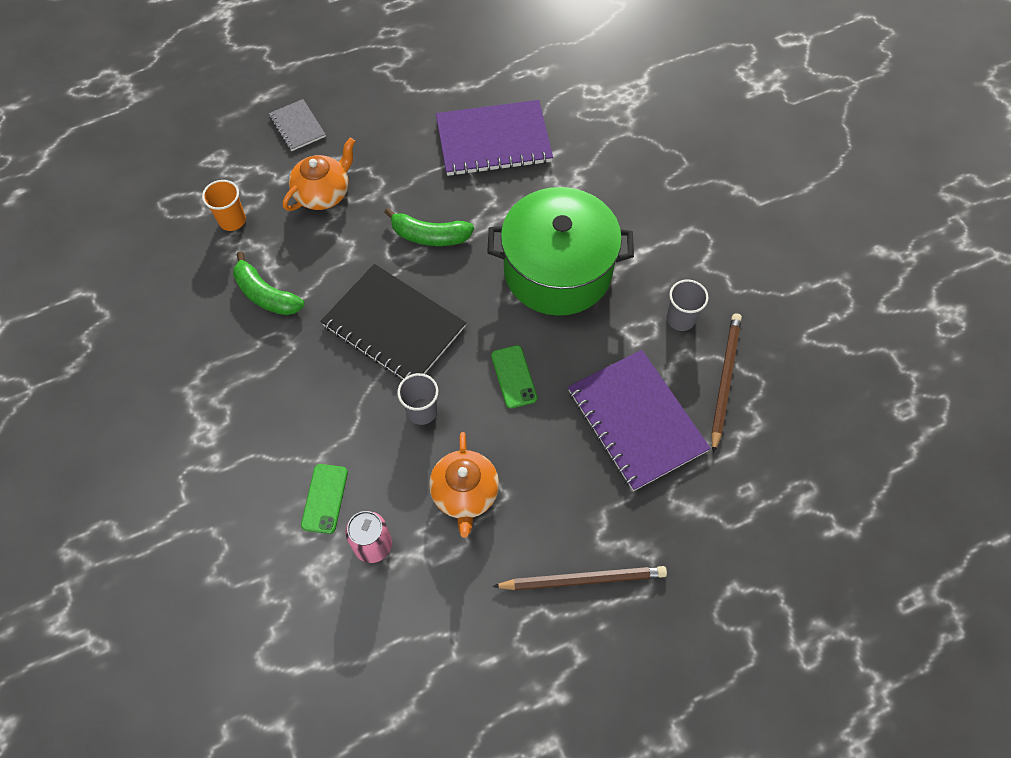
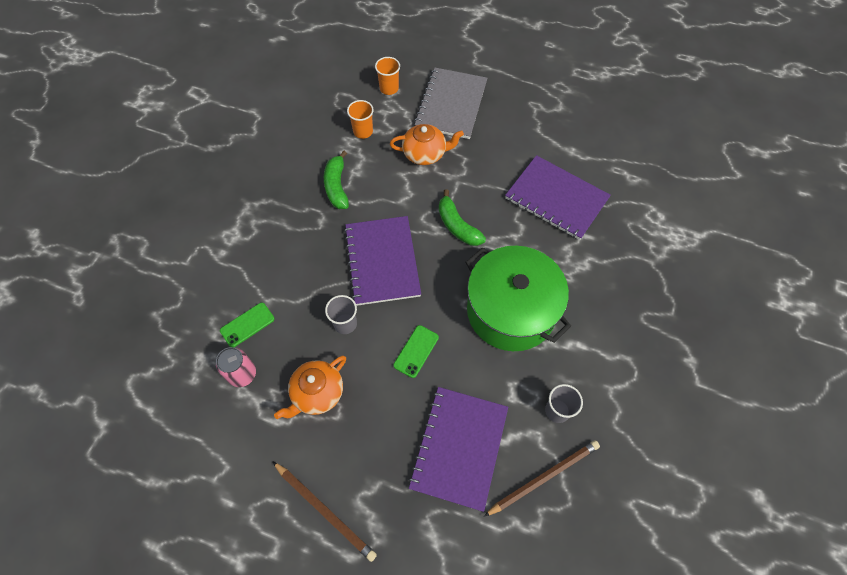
camera: 45 degrees right, 0 degrees up
grey notebook [269,99,326,151] -> grey notebook [414,68,487,139], size x1.97
black notebook [320,264,466,379] -> purple notebook [344,216,421,306]
none -> orange cup [375,57,400,95]

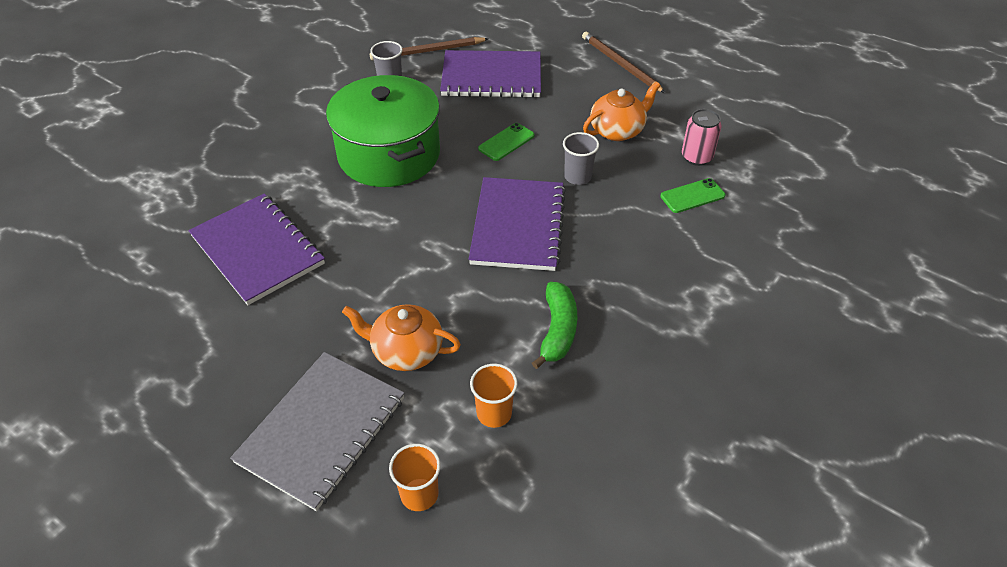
camera: 165 degrees left, 15 degrees down
purple notebook [408,387,508,512] -> purple notebook turned 60 degrees clockwise [440,50,541,98]
green banana [439,189,486,246] -> none

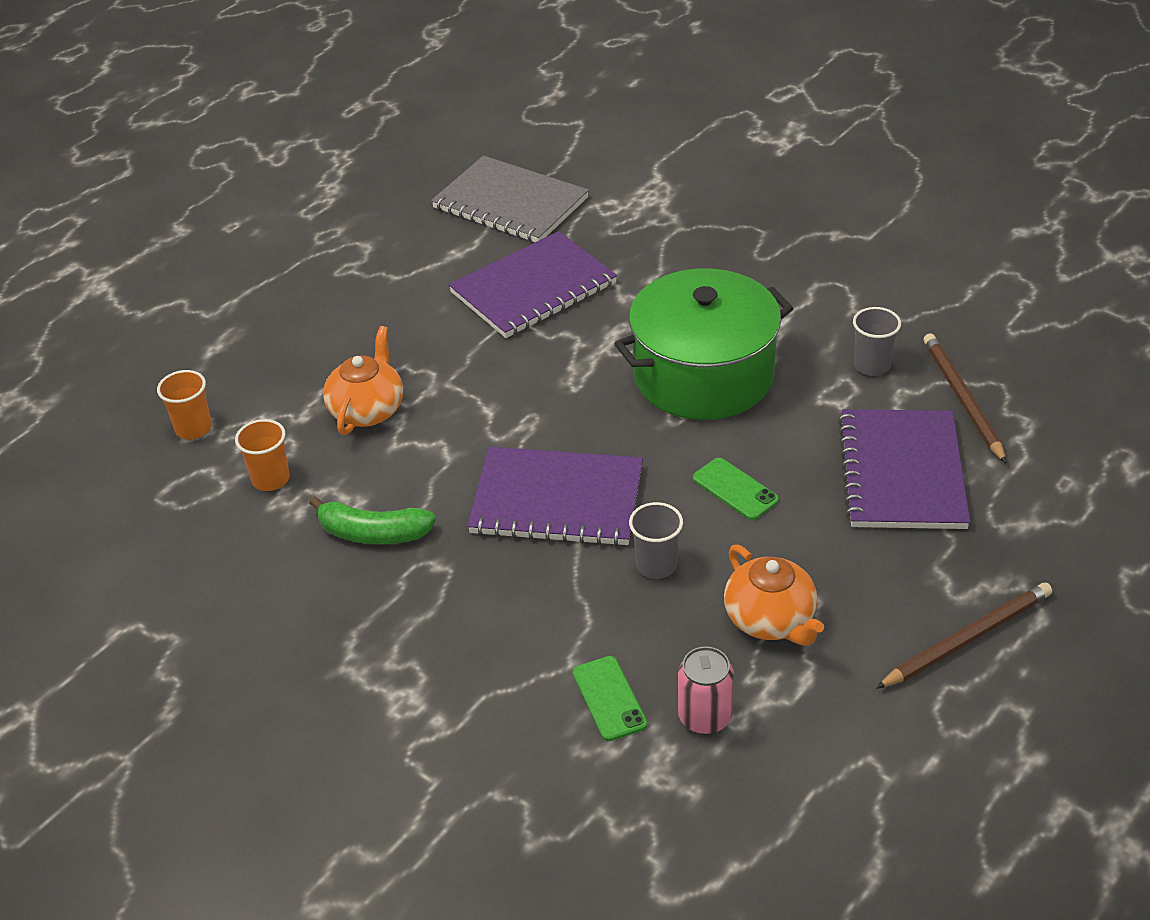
camera: 95 degrees right, 5 degrees down
grey notebook [230,352,404,511] -> grey notebook moved to [431,155,589,242]

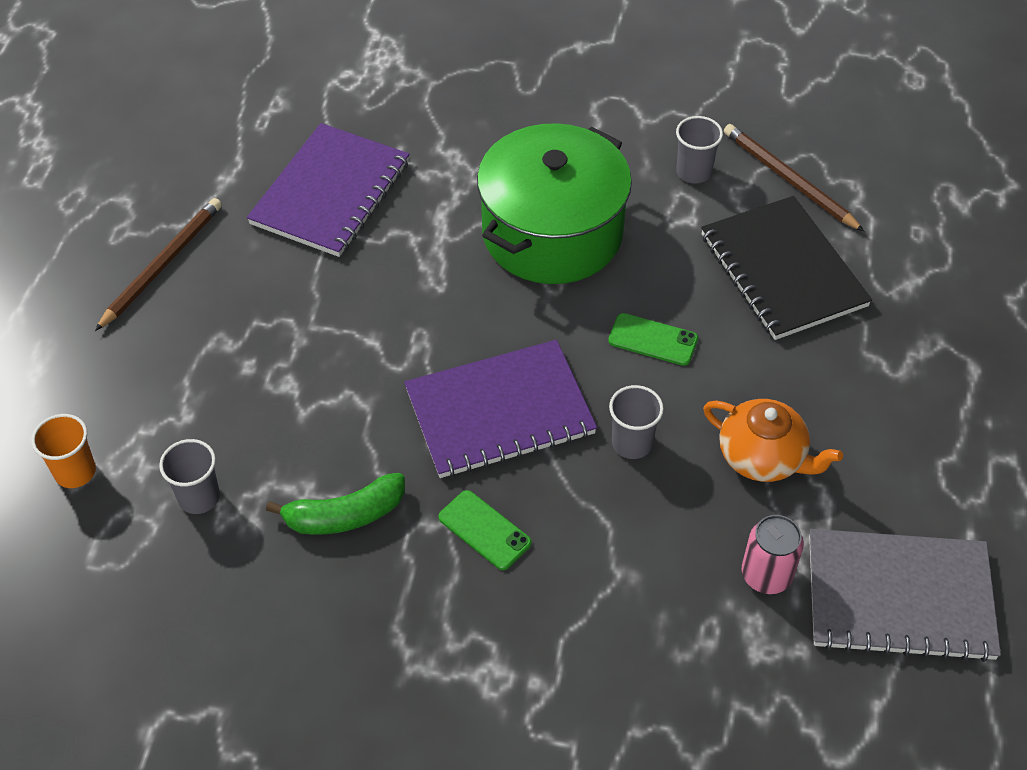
camera: 30 degrees left, 10 degrees up
orange cup [235,419,290,491] -> grey cup [159,439,220,514]
orange teapot [323,326,403,435] -> none
grey notebook [431,155,589,242] -> grey notebook moved to [809,529,1001,662]
green phone [573,656,648,741] -> green phone moved to [439,490,532,570]
purple notebook [838,409,970,529] -> black notebook [701,196,872,340]
brown pencil [876,583,1052,689] -> brown pencil moved to [95,198,222,331]

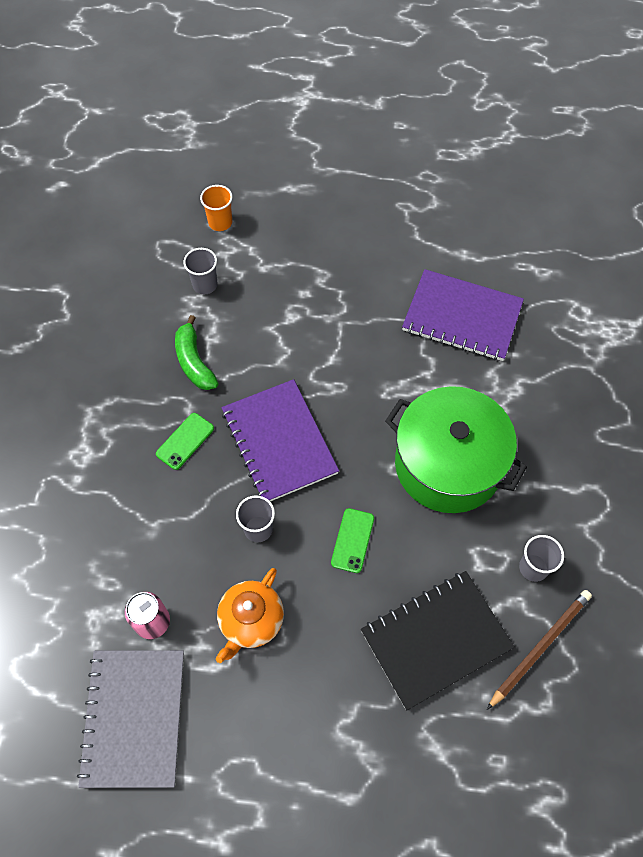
camera: 85 degrees right, 10 degrees up
brown pencil [95,198,222,331] -> none

